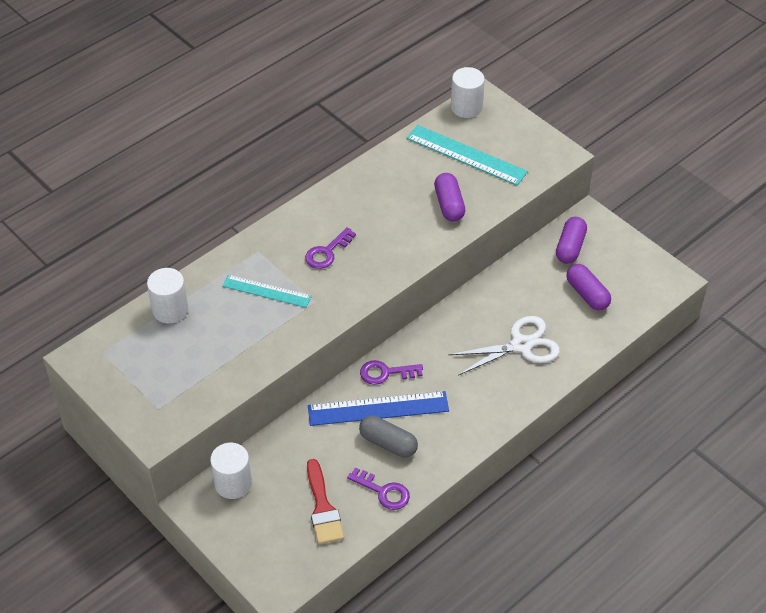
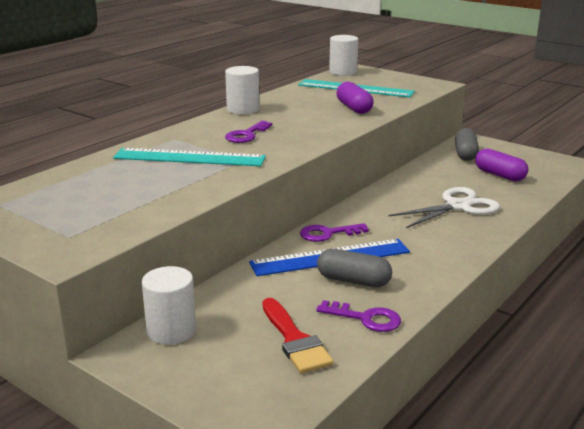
camera: 10 degrees left, 25 degrees down
white cylinder [147,268,188,324] -> white cylinder moved to [225,66,259,114]
turquoise ruler [222,275,312,308] -> turquoise ruler [113,148,266,166], size x1.54
purple capsule [556,217,587,264] -> grey capsule [455,128,479,161]

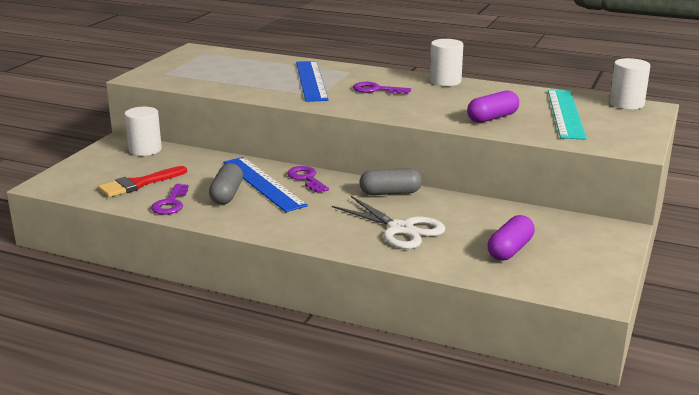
camera: 75 degrees right, 0 degrees up
turquoise ruler [113,148,266,166] -> blue ruler [296,61,329,102]
grey capsule [455,128,479,161] -> grey capsule moved to [360,168,422,195]

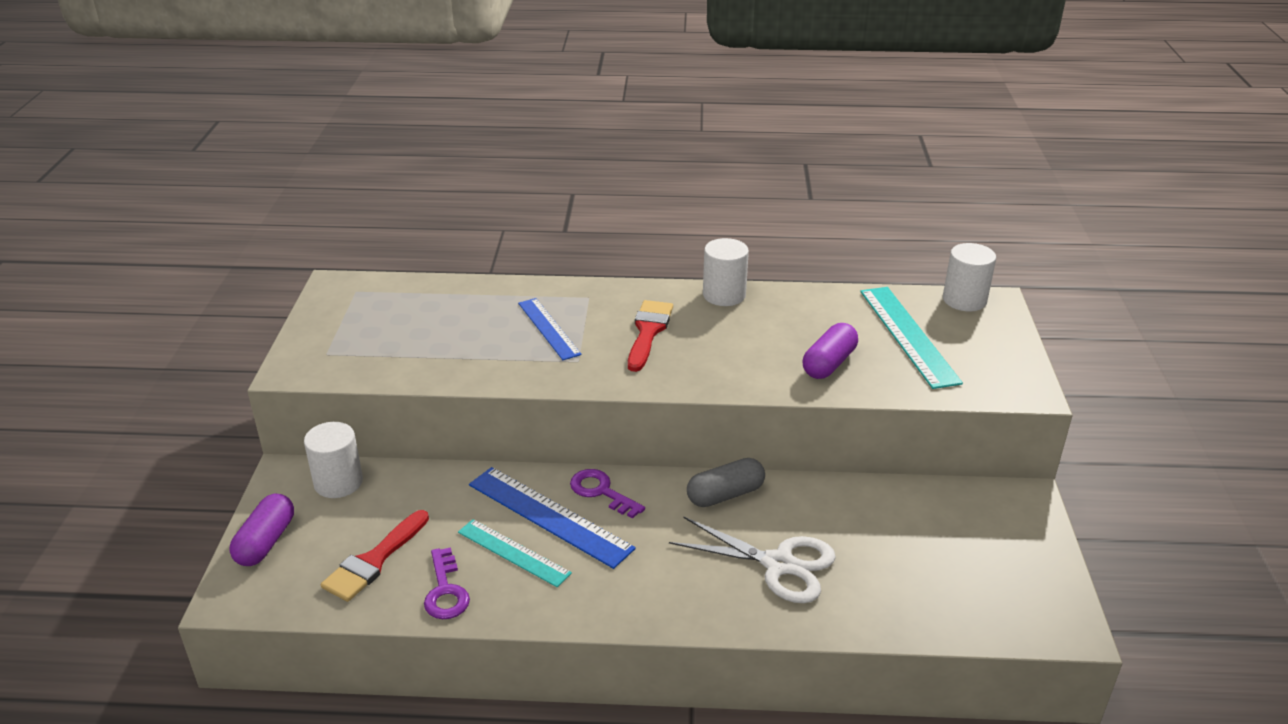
camera: 20 degrees left, 10 degrees up
grey capsule [209,163,243,204] -> turquoise ruler [458,519,572,587]
blue ruler [296,61,329,102] -> blue ruler [518,298,582,360], size x0.65
purple key [353,82,411,94] -> red brush [628,300,673,372]
purple capsule [488,215,535,261] -> purple capsule moved to [229,494,294,566]

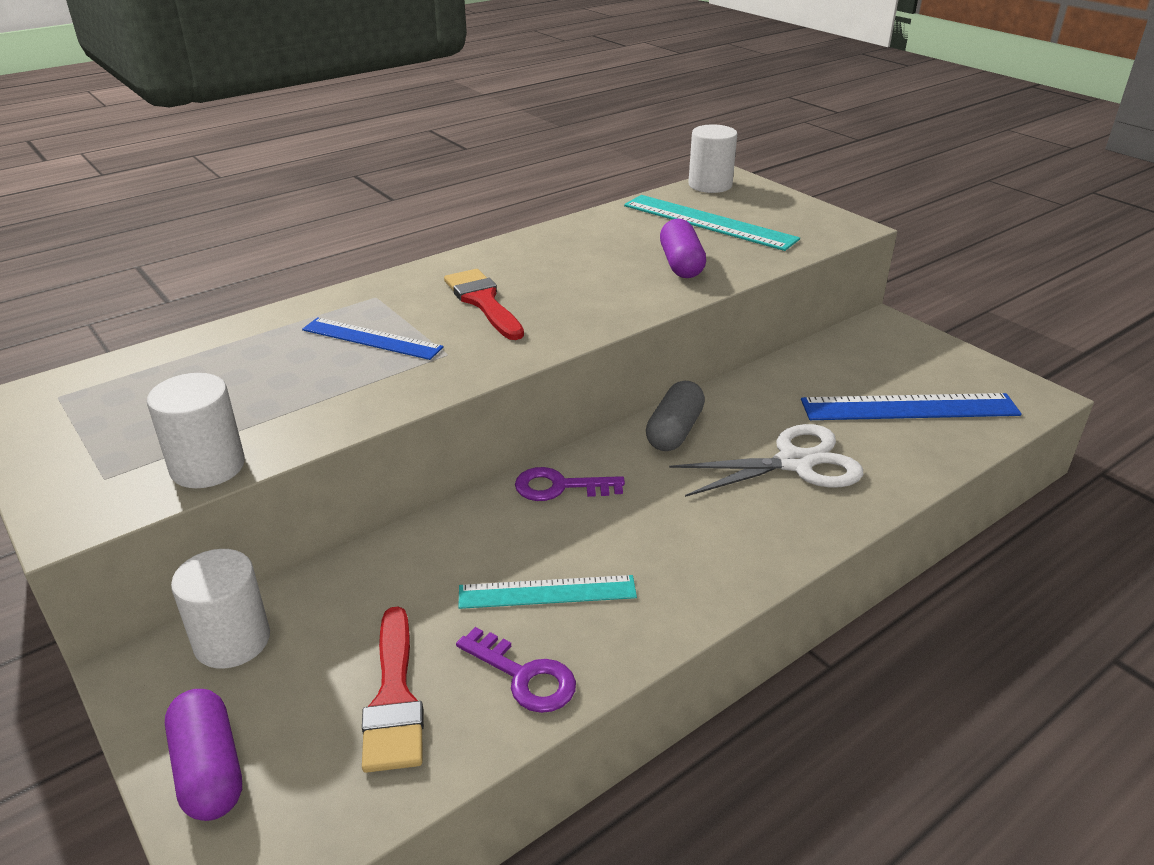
camera: 40 degrees left, 0 degrees up
blue ruler [469,467,636,569] -> blue ruler moved to [801,393,1022,420]
white cylinder [703,238,749,306] -> white cylinder moved to [147,373,245,488]

